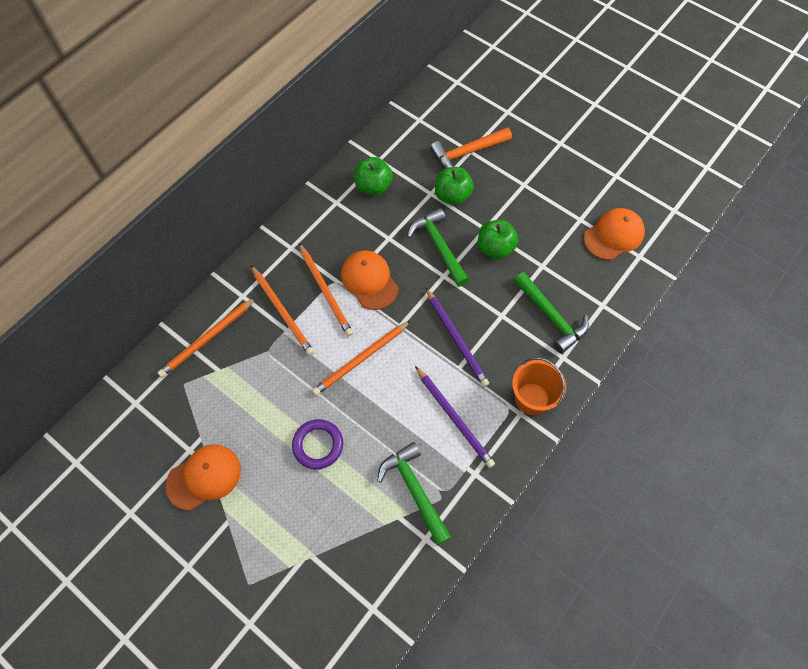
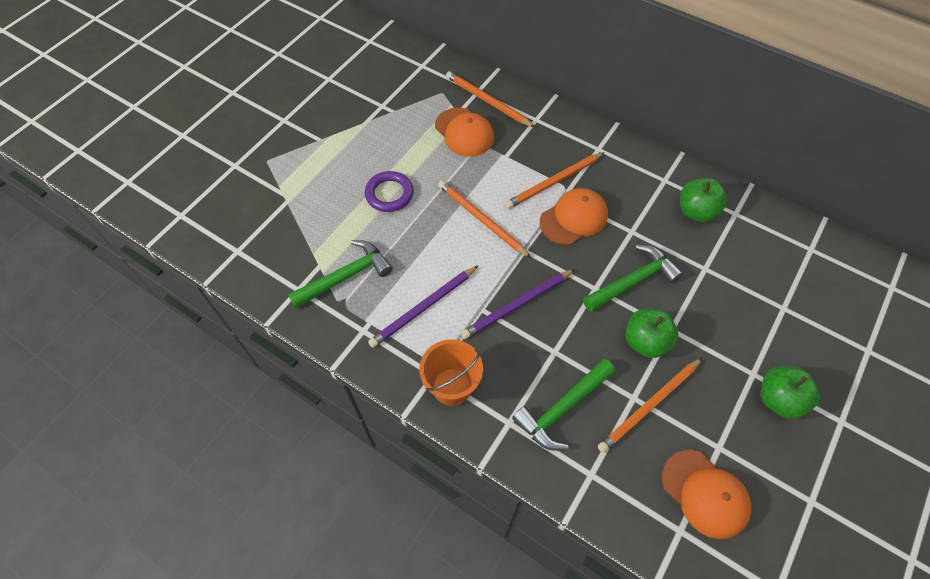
camera: 85 degrees right, 5 degrees down
orange cap [166,444,241,510] -> orange cap moved to [435,107,494,157]
orange pencil [251,265,314,356] -> orange pencil moved to [598,357,703,453]
orange hammer [430,127,512,168] -> none
green apple [435,167,474,205] -> green apple moved to [761,366,820,419]

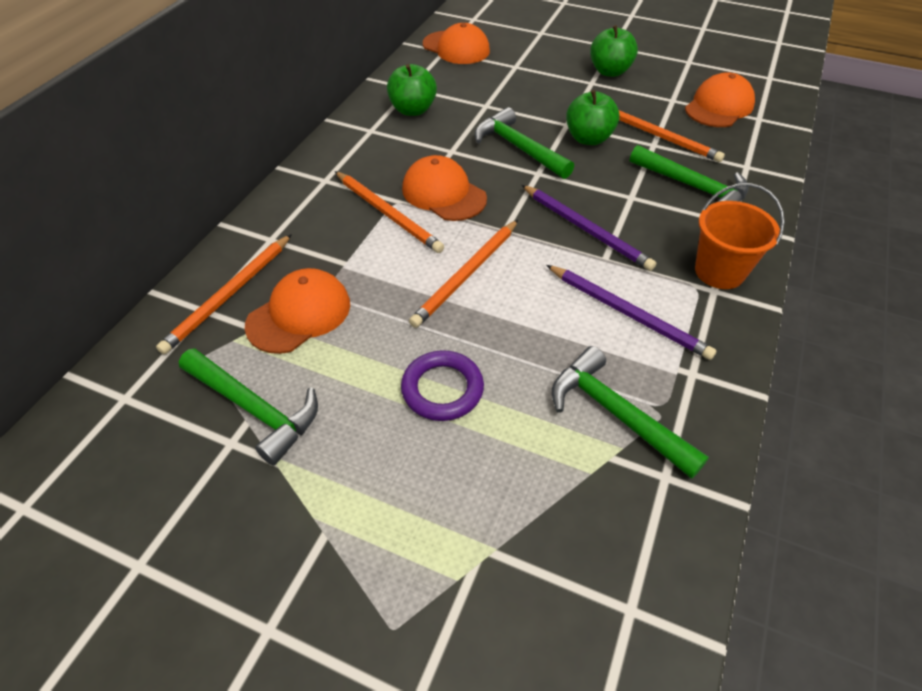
camera: 100 degrees left, 10 degrees down
none -> green hammer [179,348,318,465]
none -> orange cap [423,23,490,64]

